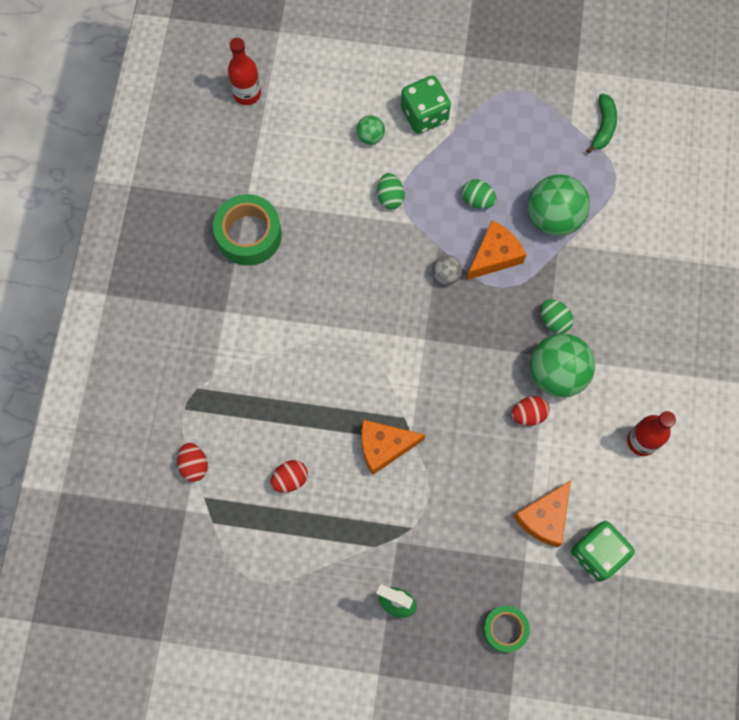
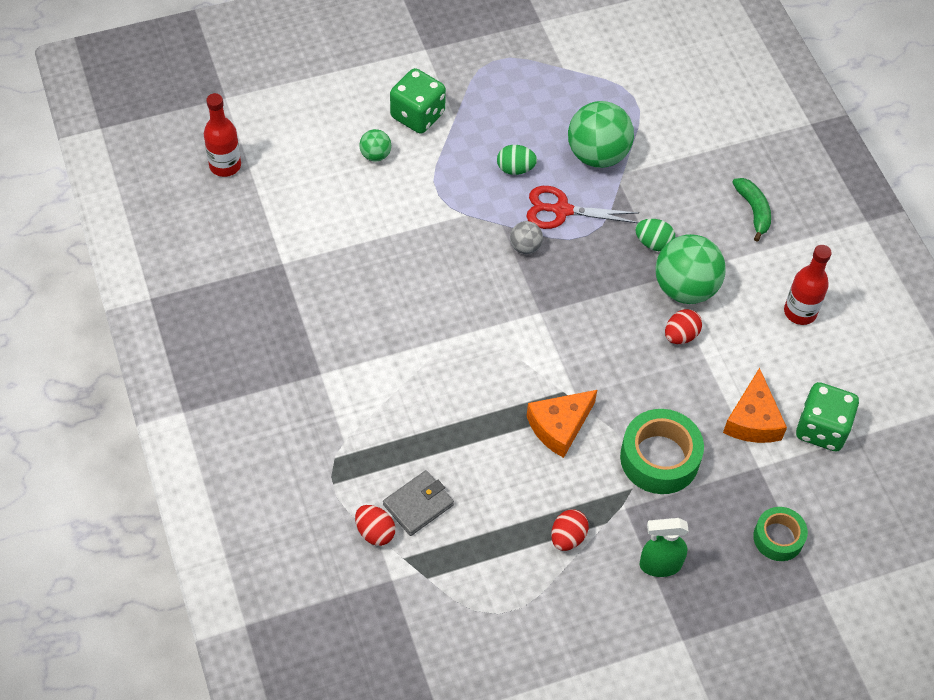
camera: 30 degrees left, 15 degrees down
green tape [213,194,282,266] -> green tape moved to [620,409,704,494]
red egg [270,460,308,492] -> red egg moved to [551,510,589,551]
green egg [377,173,405,209] -> none
orange cheese [467,221,526,280] -> red scissors [526,186,639,229]
green banana [586,93,617,154] -> green banana moved to [732,178,771,242]
none -> grey wallet [383,470,454,536]

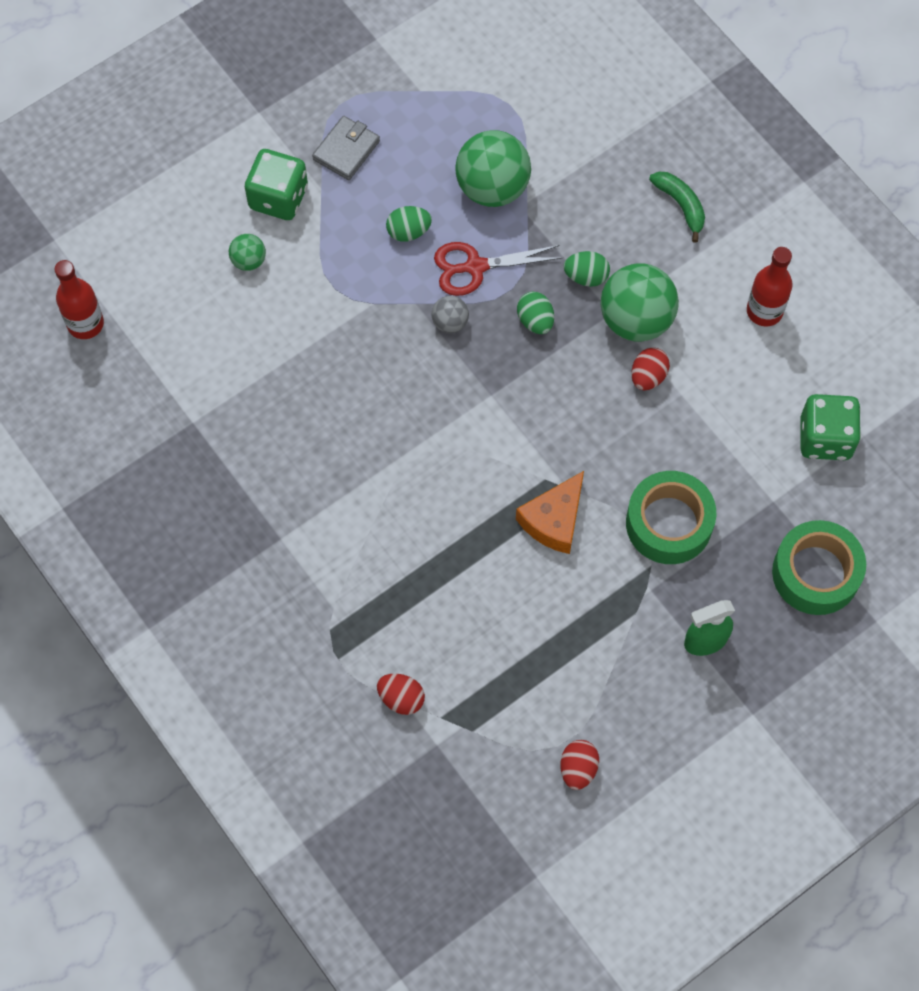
camera: 15 degrees left, 10 degrees up
grey wallet [383,470,454,536] -> grey wallet moved to [312,116,380,180]
red egg [551,510,589,551] -> red egg moved to [560,740,599,790]
orange cheese [723,368,787,443] -> none
green tape [753,507,808,561] -> green tape [772,520,866,615], size x1.62
none -> green egg [517,292,554,334]

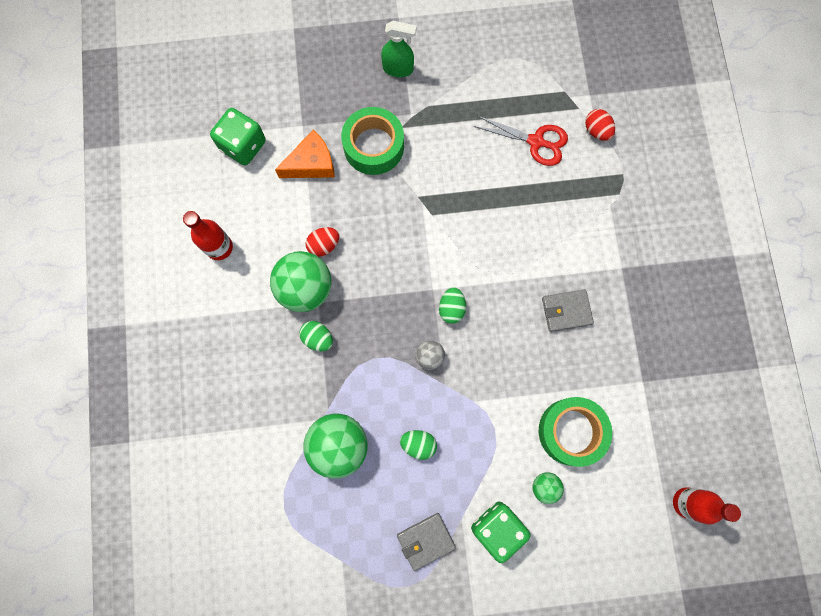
camera: 150 degrees left, 10 degrees up
red scissors [434,242,562,296] -> red scissors moved to [474,116,568,166]
orange cheese [516,471,584,554] -> orange cheese moved to [275,129,335,178]
green egg [517,292,554,334] -> green egg moved to [439,287,466,324]
red egg [560,740,599,790] -> none
green banana [649,172,705,243] -> none
green tape [772,520,866,615] -> green tape moved to [539,397,612,467]
none -> grey wallet [542,289,594,332]

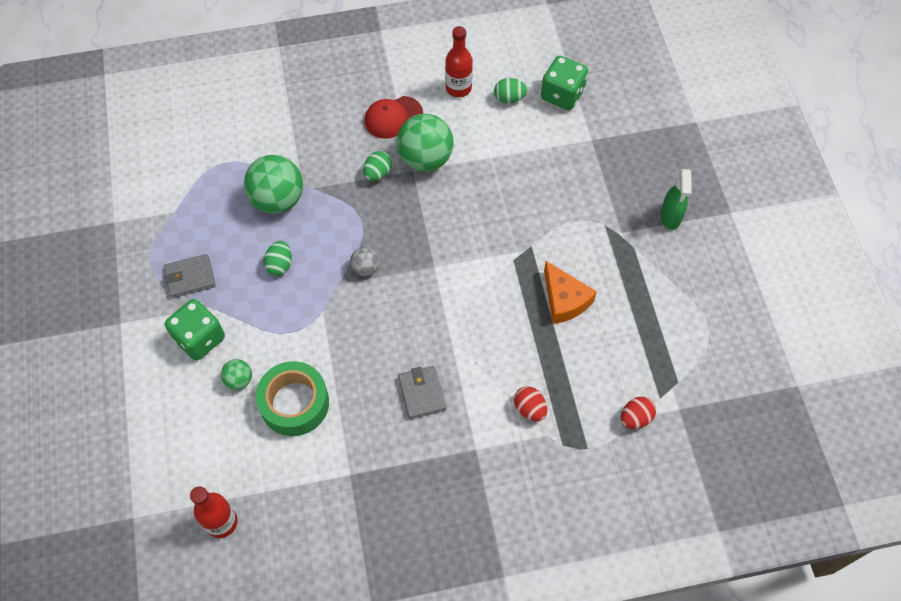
camera: 85 degrees right, 15 degrees down
orange cheese [275,129,335,178] -> orange cheese moved to [544,261,597,324]
red egg [306,227,339,257] -> red egg moved to [514,387,547,421]
green tape [341,107,404,175] -> none
grey wallet [397,513,456,571] -> grey wallet turned 75 degrees counterclockwise [164,254,215,298]
green egg [439,287,466,324] -> green egg moved to [494,78,527,103]
red scissors [474,116,568,166] -> none
none -> red cap [365,96,423,139]

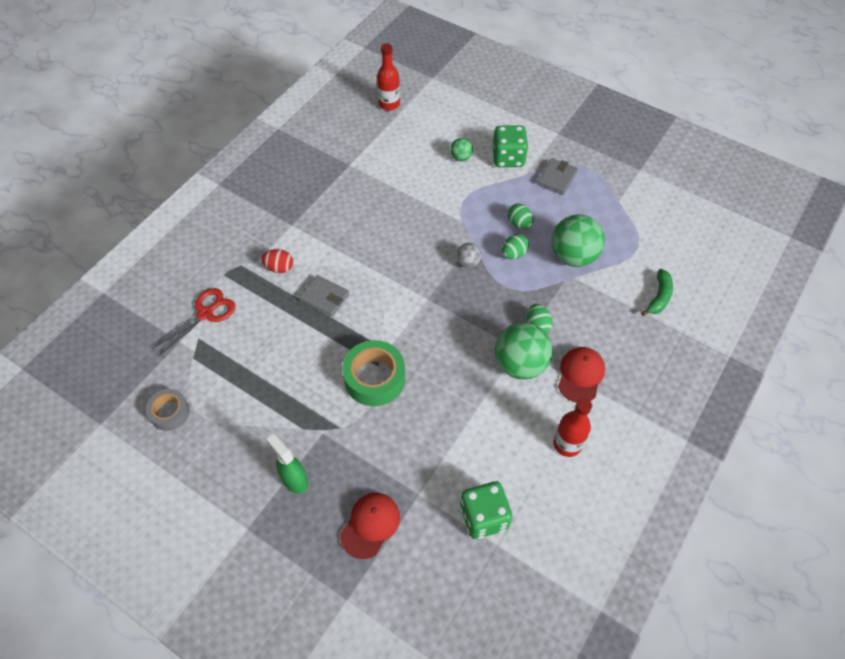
camera: 135 degrees right, 5 degrees down
green tape [256,361,329,436] -> green tape moved to [342,340,405,406]
grey wallet [398,366,446,419] -> grey wallet moved to [299,275,349,317]
green egg [494,78,527,103] -> green egg moved to [502,234,529,259]
orange cheese [544,261,597,324] -> none
red egg [621,397,656,429] -> red scissors [151,288,235,356]
none -> grey tape [146,389,190,431]
none -> red cap [340,493,400,559]
none -> green banana [641,269,673,316]

